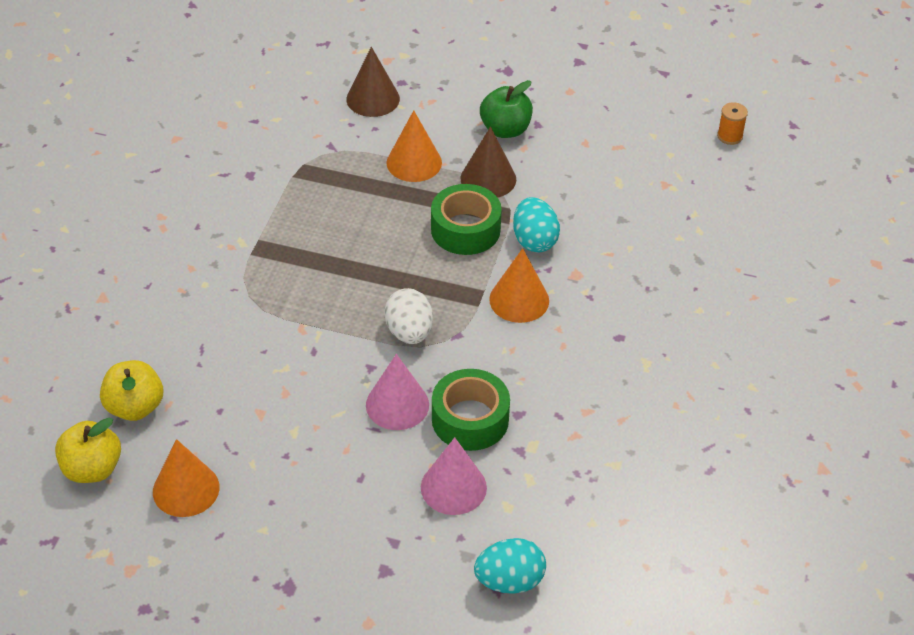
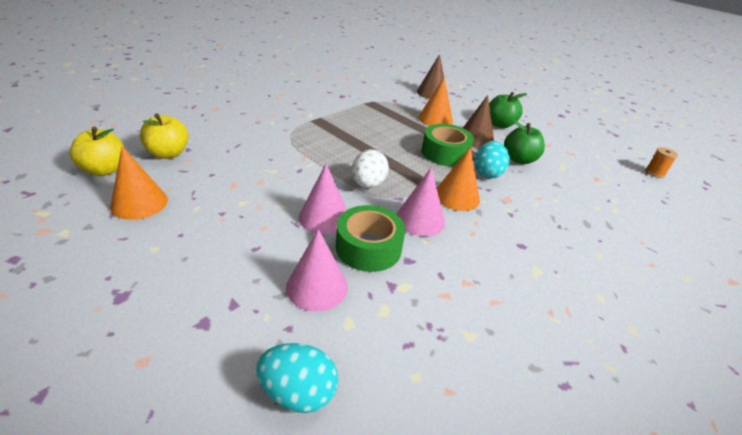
camera: 25 degrees right, 10 degrees down
none -> pink cone [397,167,445,236]
none -> green apple [504,120,545,164]

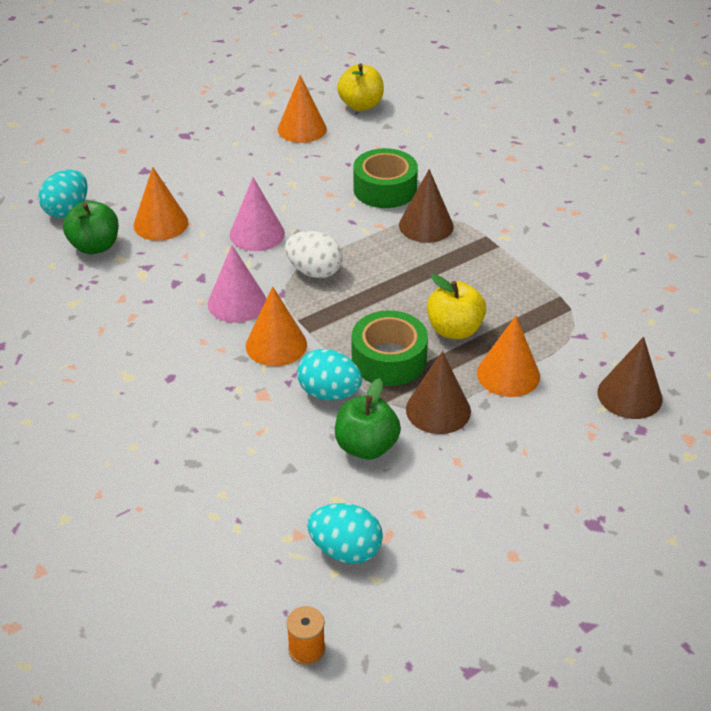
camera: 105 degrees right, 5 degrees up
yellow apple [140,113,188,159] -> yellow apple moved to [427,274,486,339]
pink cone [286,229,348,311] -> orange cone [134,167,188,241]
green tape [336,205,405,272] -> green tape moved to [353,148,418,208]
green apple [489,92,527,128] -> green apple moved to [63,201,119,254]
none -> turquoise egg [307,503,383,564]
none -> brown cone [399,169,454,243]

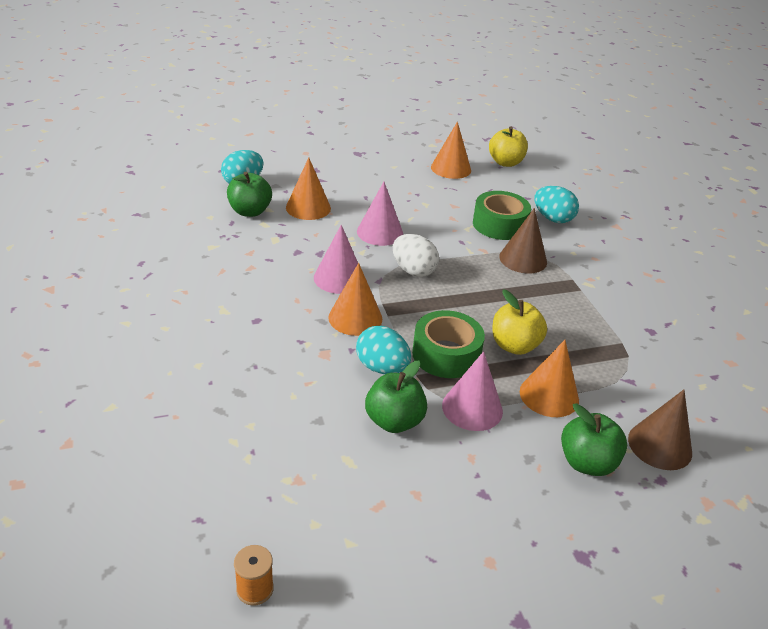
camera: 15 degrees right, 5 degrees down
turquoise egg [307,503,383,564] -> turquoise egg moved to [534,186,579,223]
brown cone [406,351,471,434] -> pink cone [442,351,503,431]
none -> green apple [561,403,627,476]

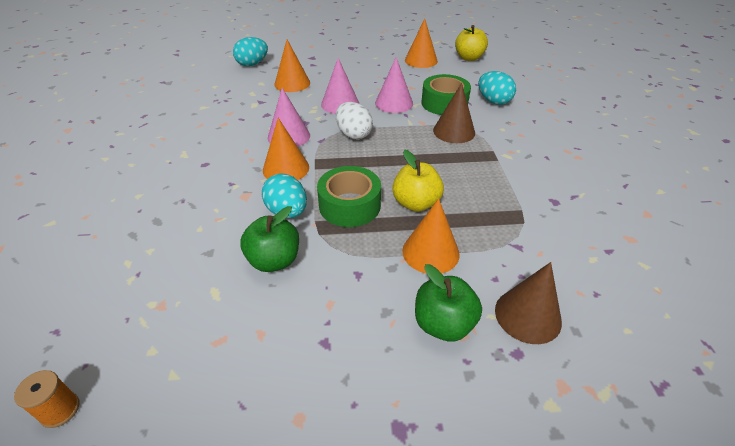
camera: 15 degrees right, 5 degrees up
green apple [227,171,272,217] -> none
pink cone [442,351,503,431] -> pink cone moved to [375,57,413,113]

